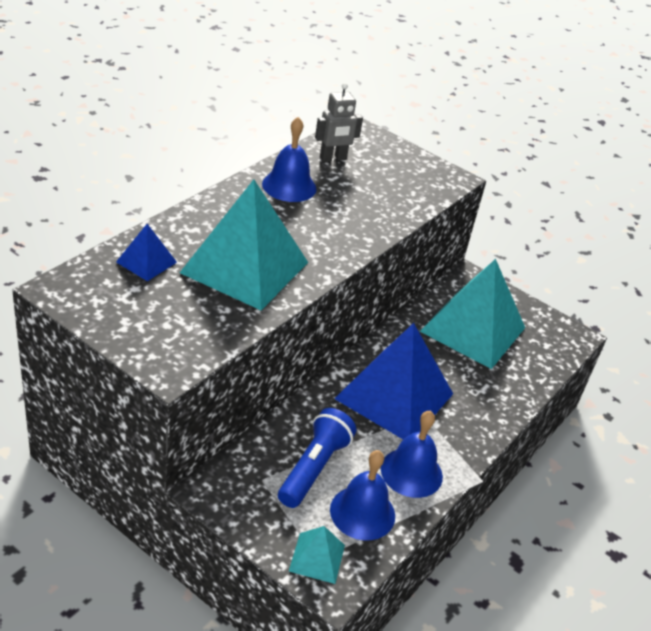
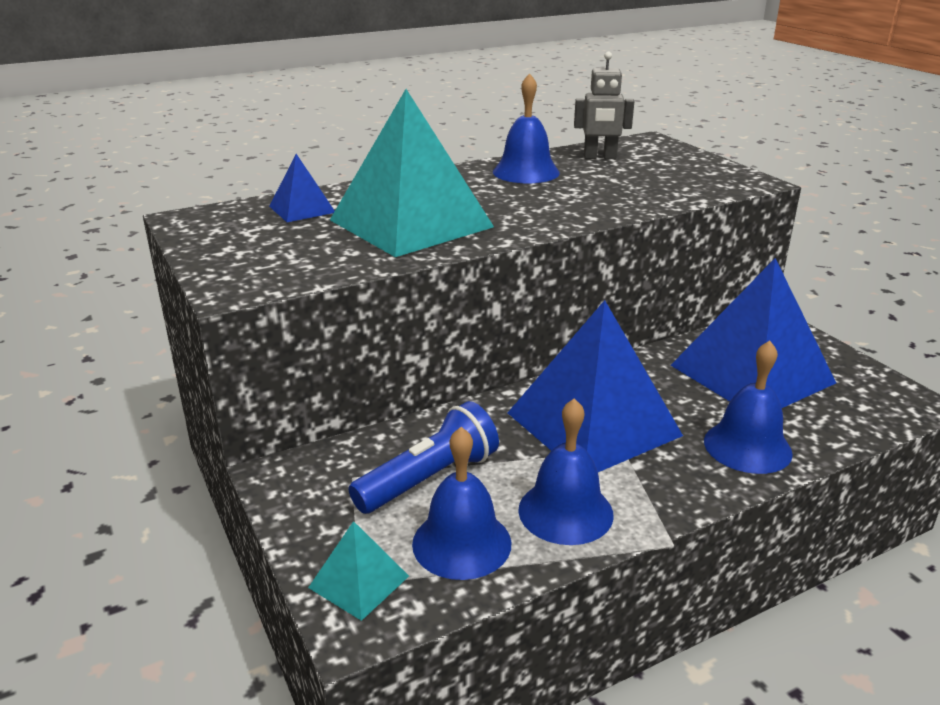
camera: 30 degrees right, 10 degrees down
turquoise pyramid [420,259,525,369] -> blue pyramid [671,258,836,408]
none -> blue bell [704,341,793,474]

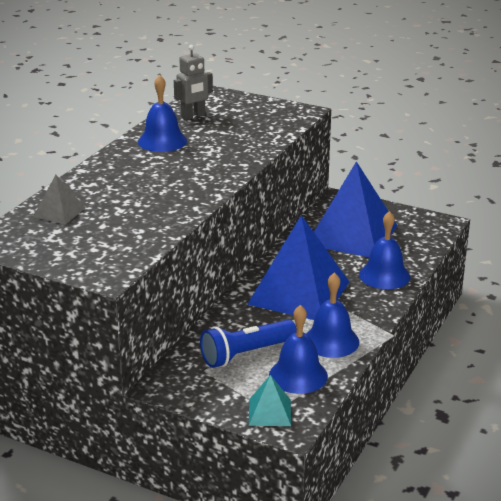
camera: 35 degrees left, 0 degrees up
blue pyramid [269,154,335,222] -> grey pyramid [33,175,86,225]
turquoise pyramid [330,89,494,257] -> none
blue flashlight [349,401,499,514] -> blue flashlight turned 135 degrees counterclockwise [200,319,297,368]

